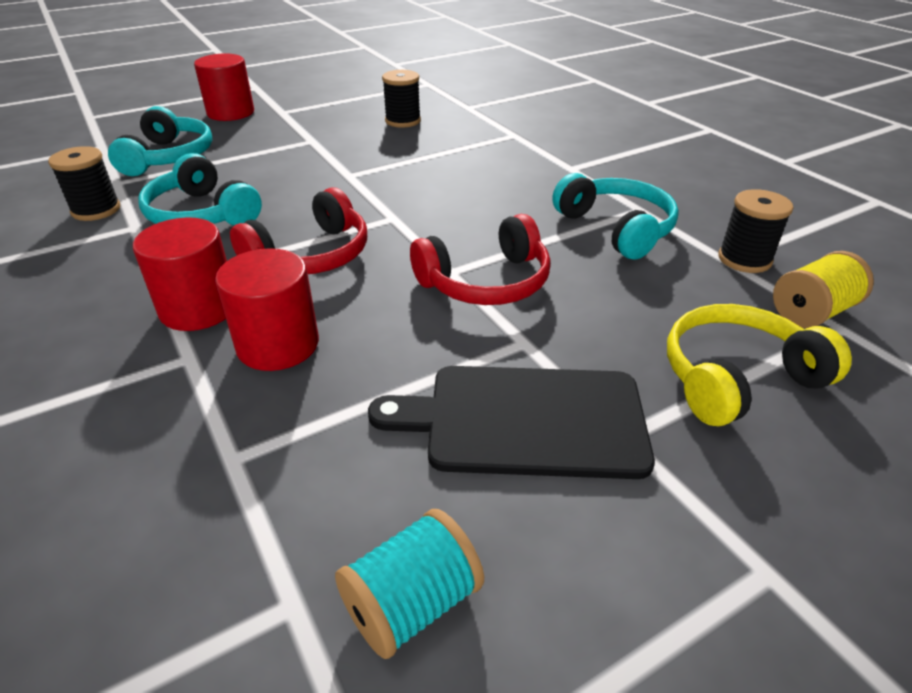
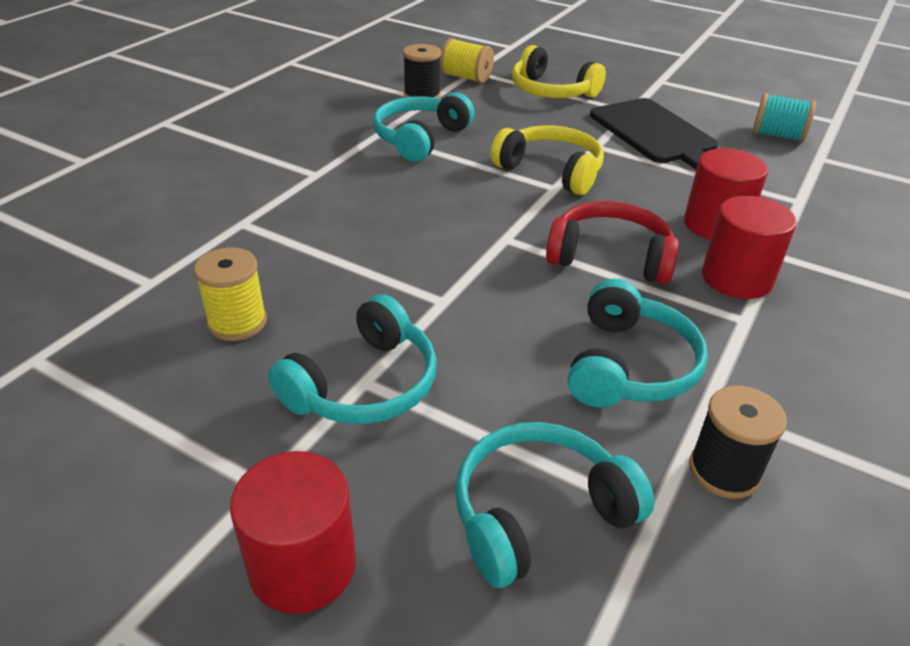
camera: 120 degrees left, 0 degrees up
black spool [382,70,421,128] -> yellow spool [194,247,267,341]
red headphones [410,214,551,305] -> yellow headphones [491,125,604,195]
none -> turquoise headphones [268,294,437,424]

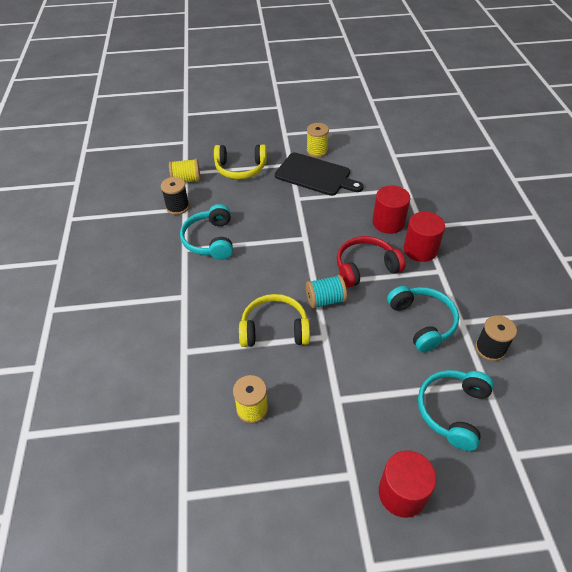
camera: 35 degrees left, 10 degrees up
turquoise headphones [268,294,437,424] -> none
yellow headphones [491,125,604,195] -> yellow headphones moved to [239,294,310,347]
turquoise spool [752,93,816,142] -> turquoise spool moved to [306,275,347,309]
none -> yellow spool [307,123,329,158]

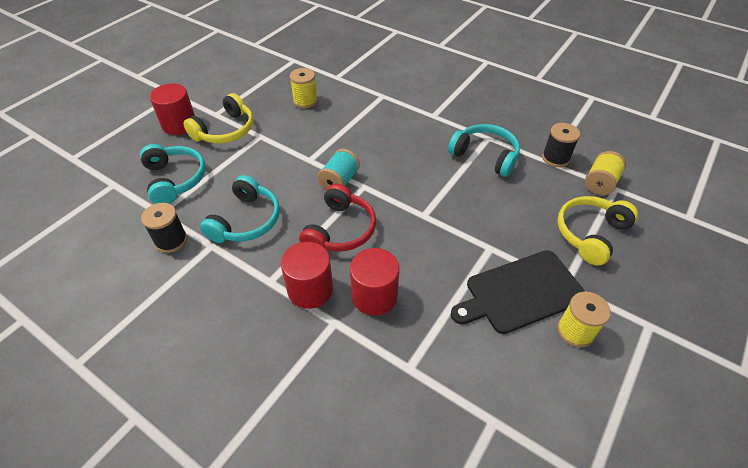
camera: 130 degrees right, 0 degrees up
yellow headphones [239,294,310,347] -> yellow headphones moved to [183,93,253,143]
turquoise headphones [387,286,459,352] -> turquoise headphones turned 90 degrees counterclockwise [200,175,280,243]

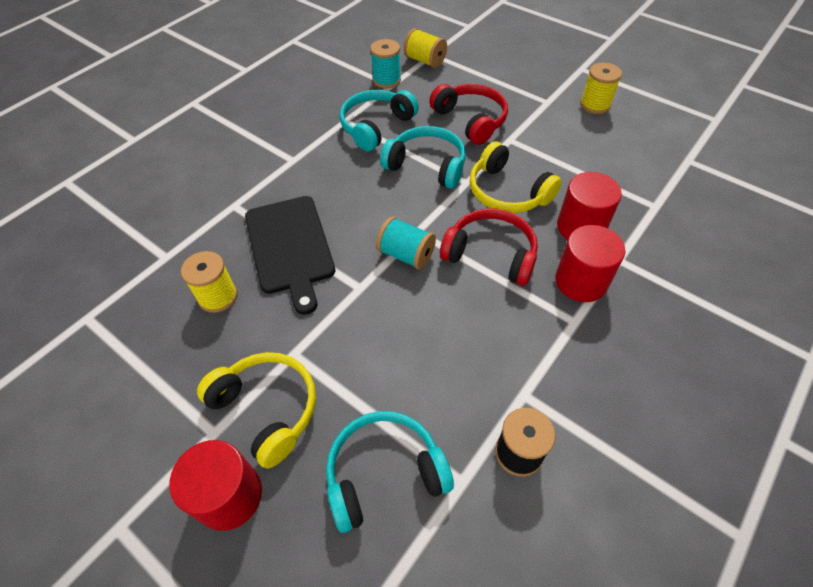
camera: 85 degrees left, 5 degrees up
turquoise headphones [200,175,280,243] -> turquoise headphones moved to [380,126,466,189]
black cutting board [451,250,586,334] -> black cutting board moved to [245,196,336,315]
black spool [542,123,580,167] -> turquoise spool [370,39,401,89]
yellow headphones [557,196,638,265] -> yellow headphones moved to [470,141,562,213]
none -> red headphones [429,84,508,145]

